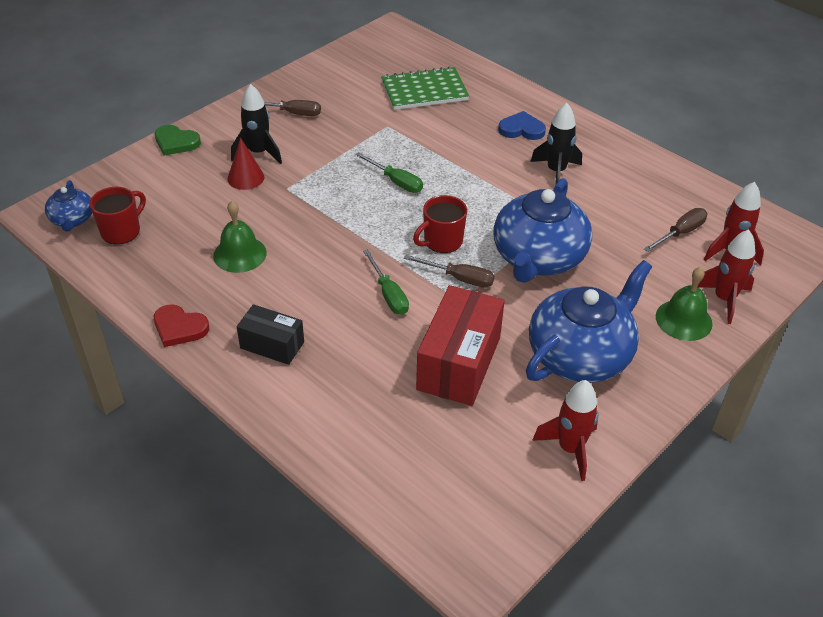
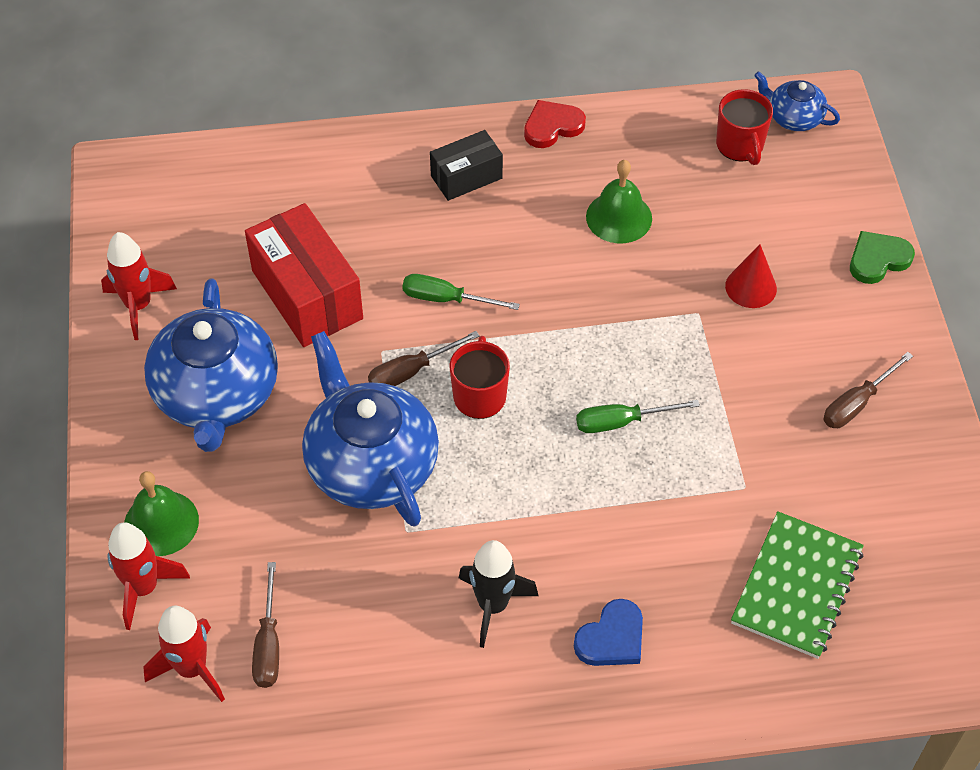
camera: 130 degrees right, 10 degrees up
black rocket [231,84,282,164] -> none

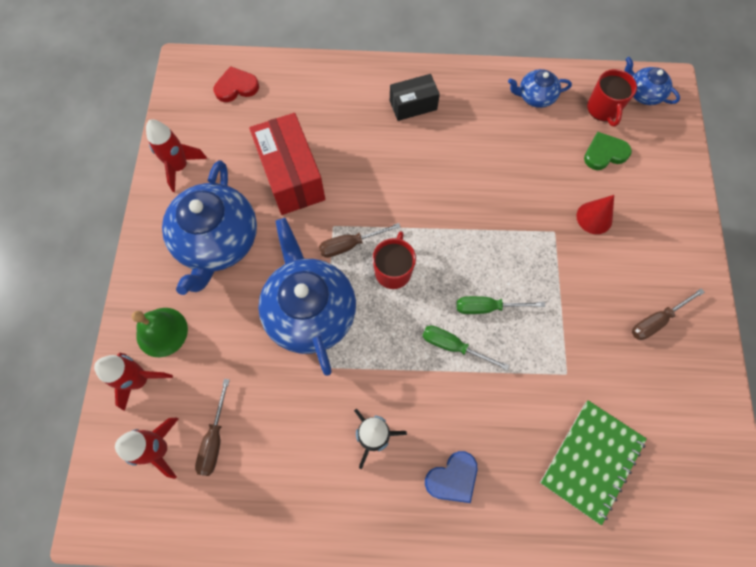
camera: 10 degrees right, 15 degrees up
green screwdriver [402,274,520,310] -> green screwdriver moved to [422,325,509,370]
red heart [524,100,586,148] -> red heart moved to [214,66,259,102]
green bell [586,160,652,243] -> none
green heart [850,231,915,284] -> green heart moved to [584,132,632,170]
none -> blue teapot [508,69,572,108]

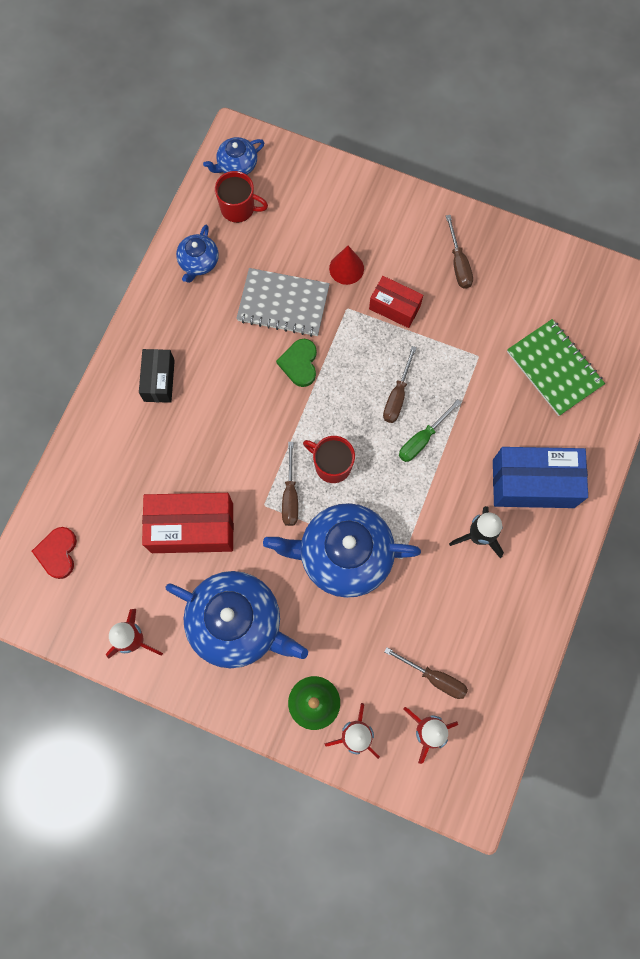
camera: 70 degrees left, 5 degrees up
blue heart [425,451,477,503] -> blue box [493,447,588,508]
green screwdriver [456,296,545,314] -> brown screwdriver [383,346,417,423]
green heart [584,132,632,170] -> green heart moved to [276,339,317,387]
none -> grey notebook [236,268,330,337]
none -> red box [369,276,423,328]

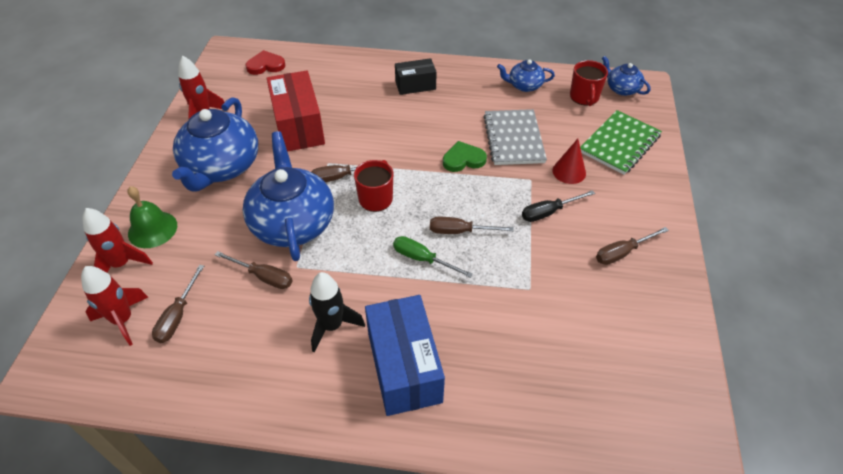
camera: 75 degrees right, 25 degrees down
red box [369,276,423,328] -> black screwdriver [522,190,595,222]
green notebook [507,319,605,416] -> green notebook moved to [580,110,662,175]
none -> brown screwdriver [215,251,292,289]

